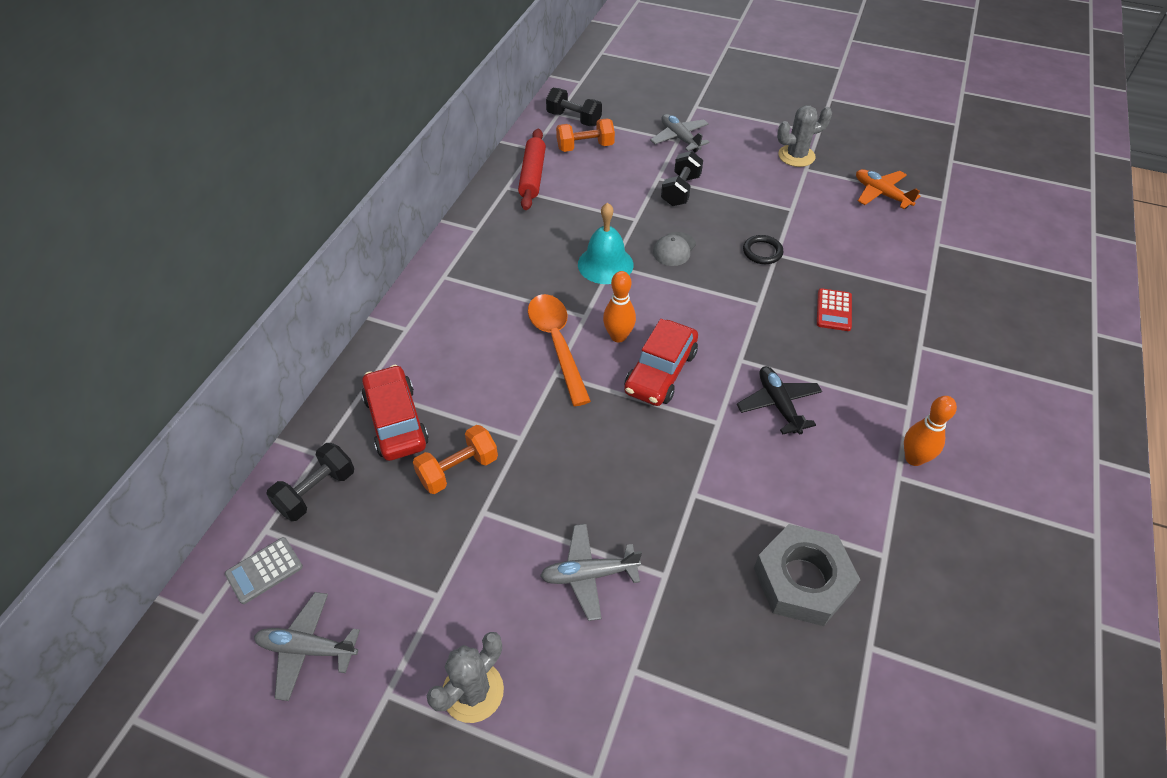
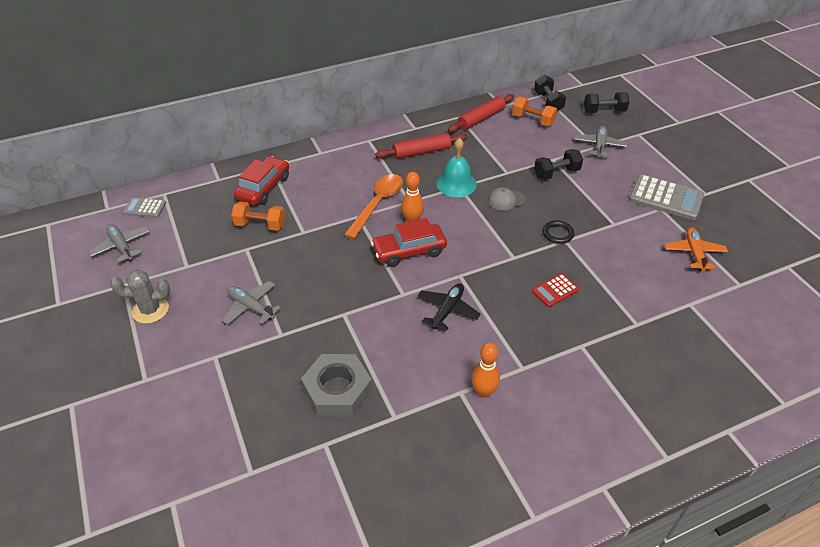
camera: 45 degrees right, 5 degrees down
black dumbbell [266,443,354,521] -> black dumbbell moved to [584,92,629,113]
grey cactus [777,105,832,167] -> grey calculator [629,174,704,220]
none -> red rolling pin [375,133,467,159]

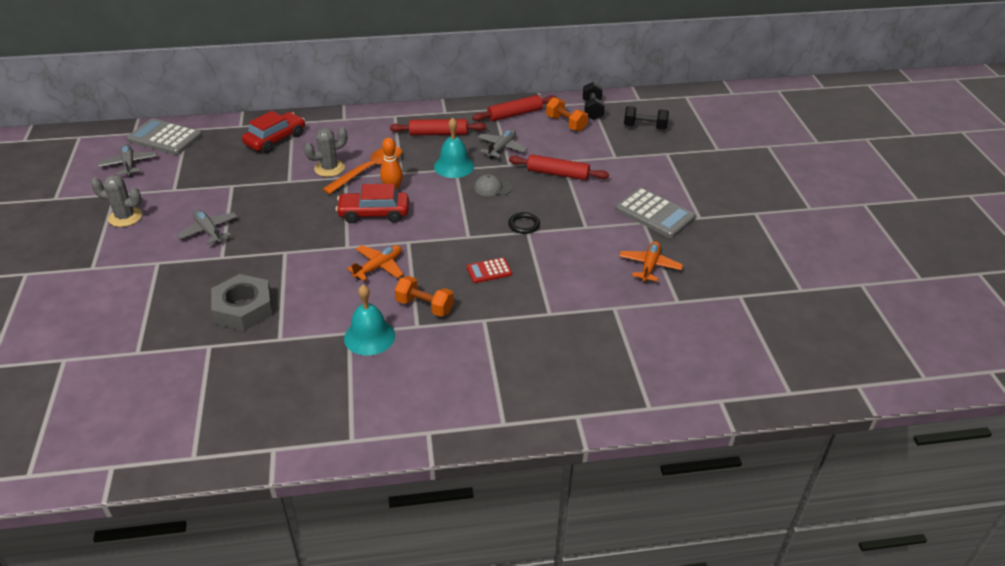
camera: 15 degrees right, 5 degrees down
grey calculator [123,197,166,218] -> grey calculator [127,118,202,155], size x1.84
orange dumbbell [231,202,285,231] -> orange dumbbell moved to [395,276,454,317]
black plane [418,283,480,331] -> orange plane [347,245,404,281]
orange bowling pin [471,343,500,398] -> turquoise bell [344,285,395,355]
black dumbbell [534,149,583,180] -> red rolling pin [509,154,609,180]
grey plane [574,126,628,159] -> grey plane moved to [478,129,528,159]
none -> grey cactus [304,127,347,177]

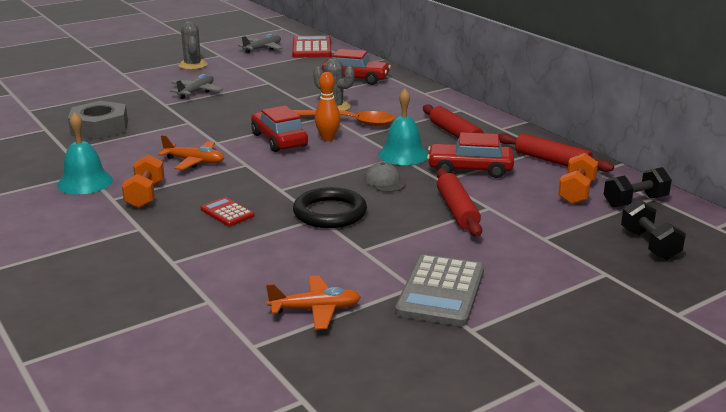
camera: 65 degrees right, 15 degrees down
grey calculator [127,118,202,155] -> red calculator [292,35,332,58]
grey plane [478,129,528,159] -> red car [427,132,514,178]
black ring [508,212,540,234] -> black ring [293,187,367,228], size x1.76

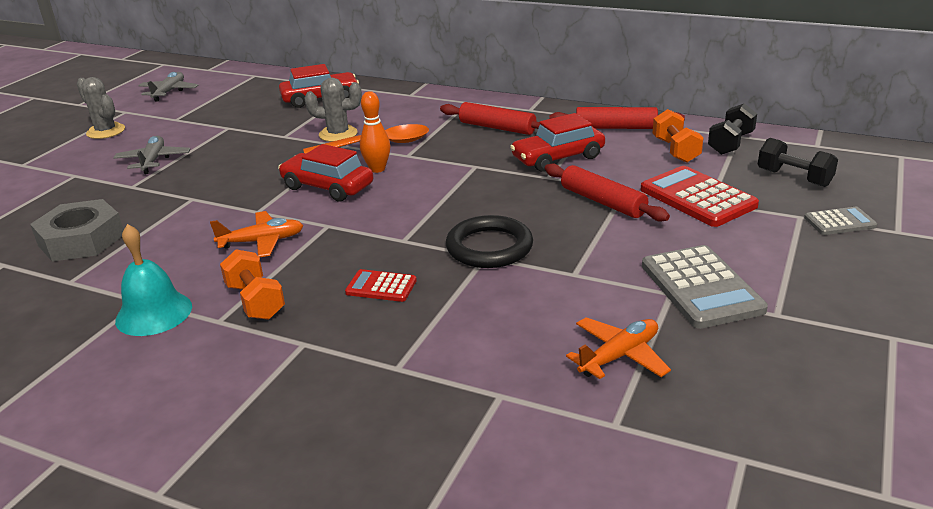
camera: 30 degrees left, 5 degrees up
red calculator [292,35,332,58] -> red calculator moved to [641,166,759,227]
grey cap [364,162,406,192] -> none
turquoise bell [378,89,428,165] -> none
none -> grey calculator [804,207,877,235]

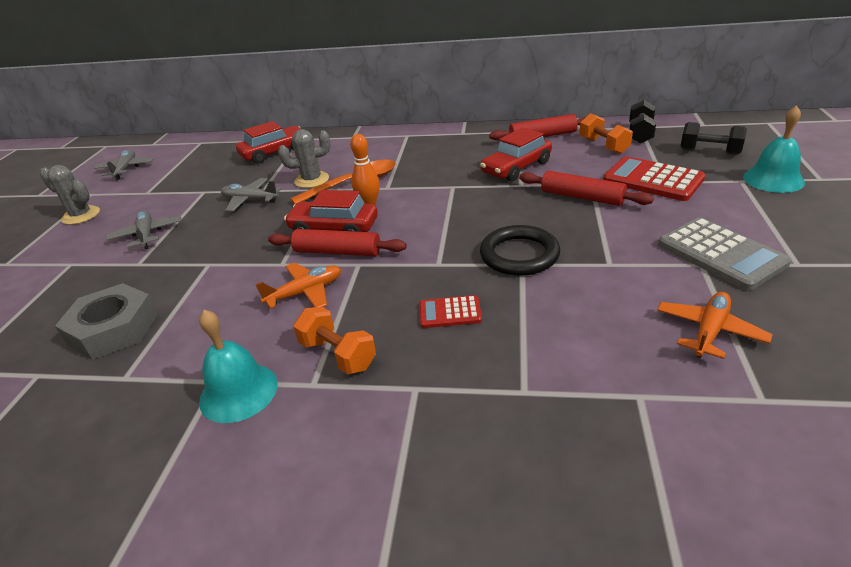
camera: 15 degrees left, 5 degrees up
red rolling pin [440,102,540,135] -> red rolling pin moved to [268,229,407,256]
grey calculator [804,207,877,235] -> turquoise bell [743,105,805,193]
none -> grey plane [221,178,282,212]

